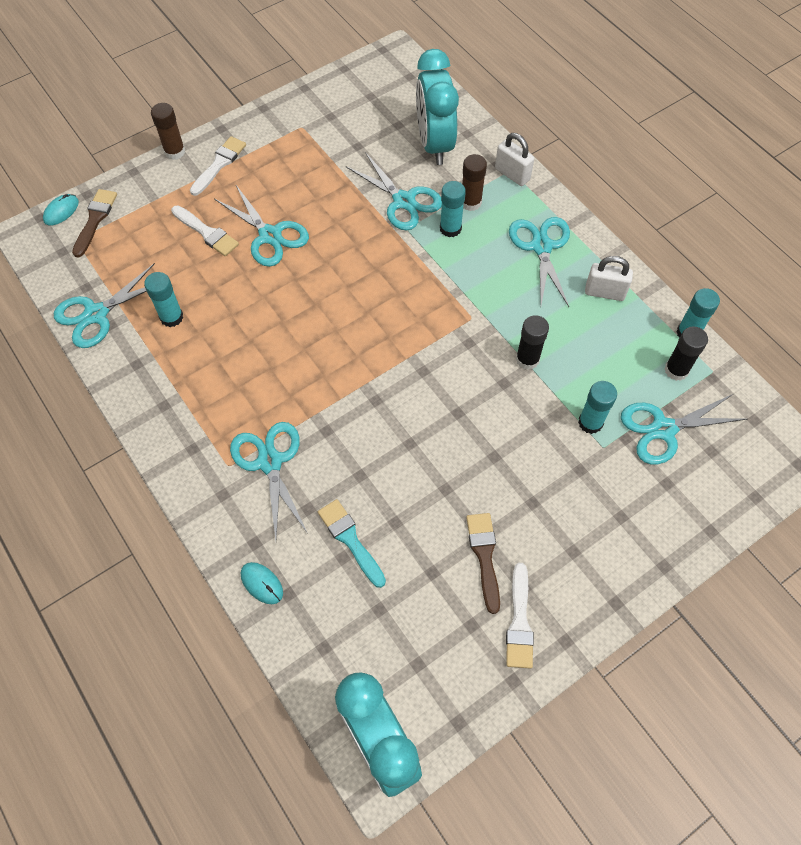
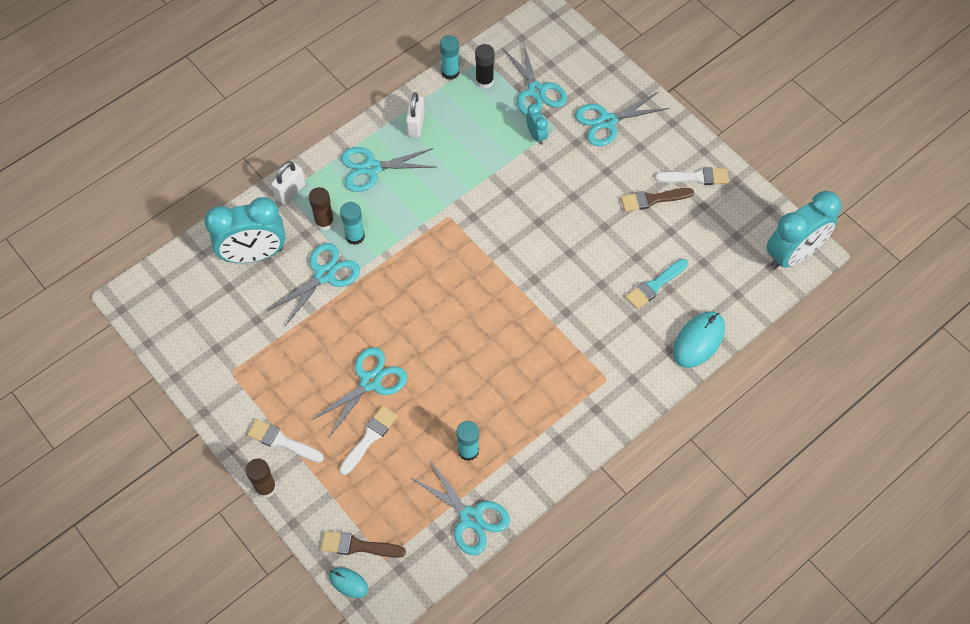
camera: 95 degrees left, 0 degrees up
turquoise scissors [230,422,308,540] -> turquoise scissors moved to [575,92,669,146]
turquoise mouse [241,562,283,604] -> turquoise mouse [673,311,725,368], size x1.77
black glue stick [516,315,549,370] -> none
turquoise glue stick [578,381,617,434] -> turquoise clock [526,104,548,145]

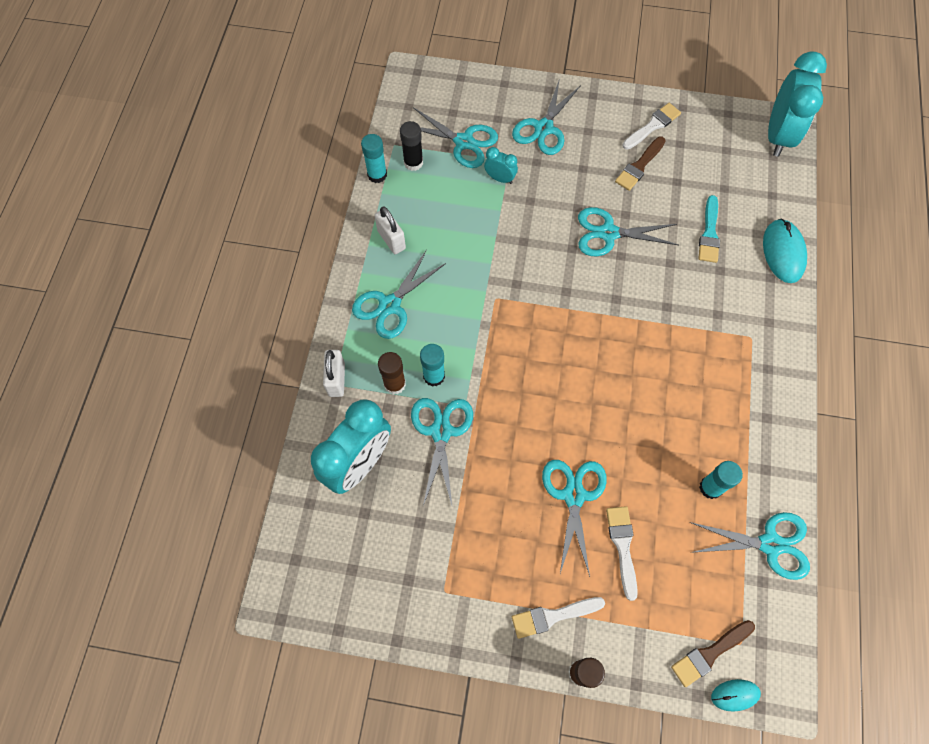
camera: 40 degrees left, 5 degrees up
none -> turquoise scissors [578,207,679,256]

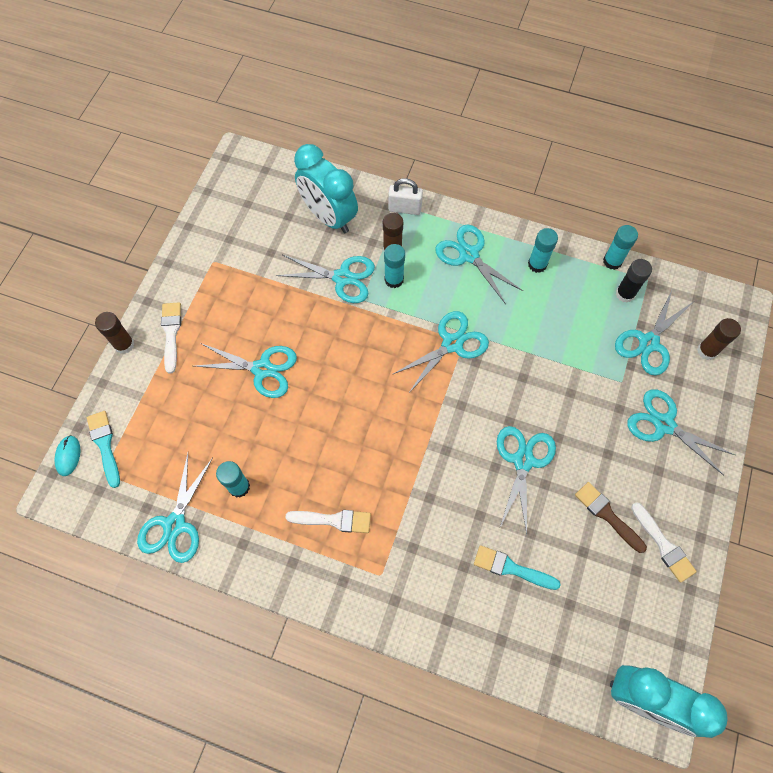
camera: 100 degrees right, 0 degrees up
white padlock [374,206,406,254] -> turquoise glue stick [528,228,558,273]
turquoise clock [484,147,518,184] -> none
white brush [606,506,638,601] -> white brush moved to [285,510,371,533]
brown brush [671,620,755,687] -> turquoise brush [87,411,120,488]
turquoise mouse [763,219,807,283] -> none
none -> turquoise scissors [393,311,489,393]
none -> brown glue stick [697,318,741,360]

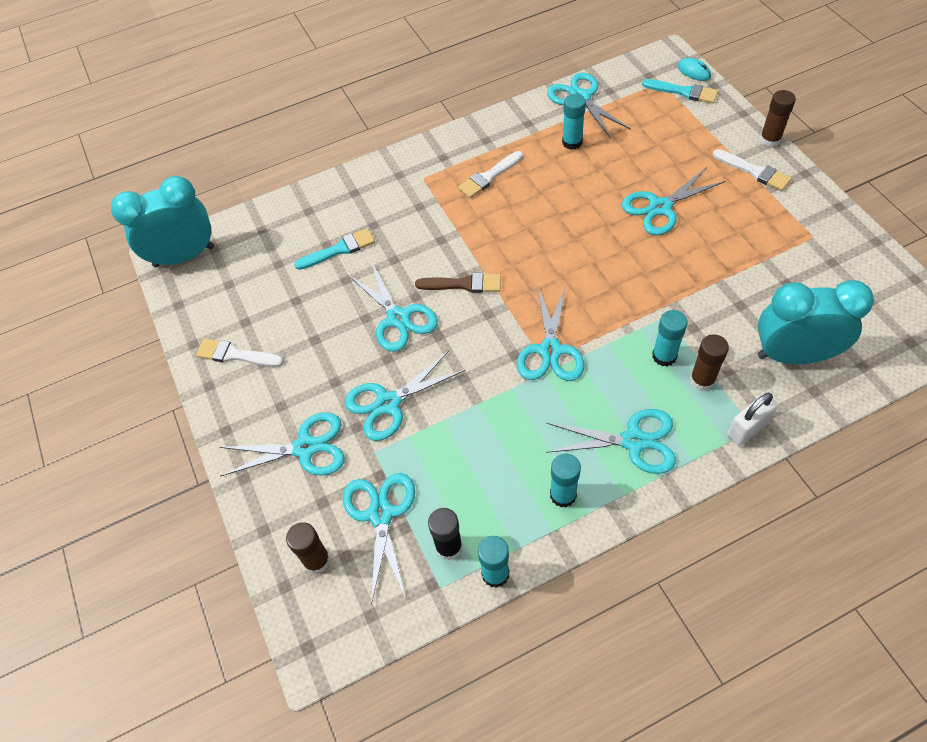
camera: 140 degrees right, 10 degrees down
turquoise scissors [276,255,375,303] -> turquoise scissors moved to [345,351,465,441]
brown brush [575,482,647,553] -> brown brush moved to [415,273,501,293]

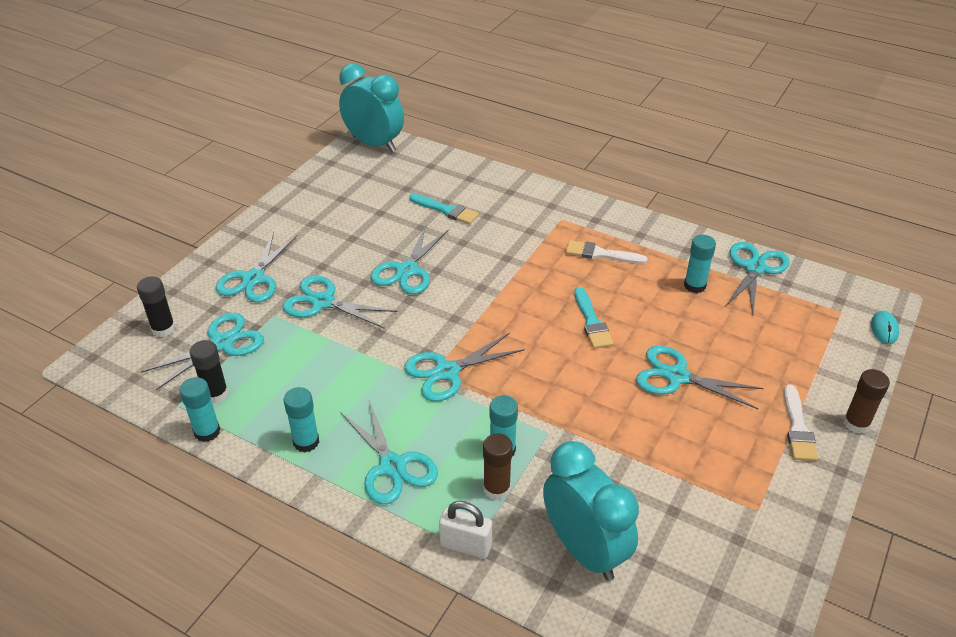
camera: 50 degrees right, 15 degrees down
white brush [196,339,284,367] -> none
turquoise scissors [220,412,345,476] -> turquoise scissors turned 60 degrees clockwise [215,232,297,303]
brown glue stick [286,522,331,574] -> black glue stick [137,277,175,337]
brown brush [415,273,501,293] -> none
turquoise brush [642,79,718,104] -> turquoise brush moved to [574,287,614,349]

